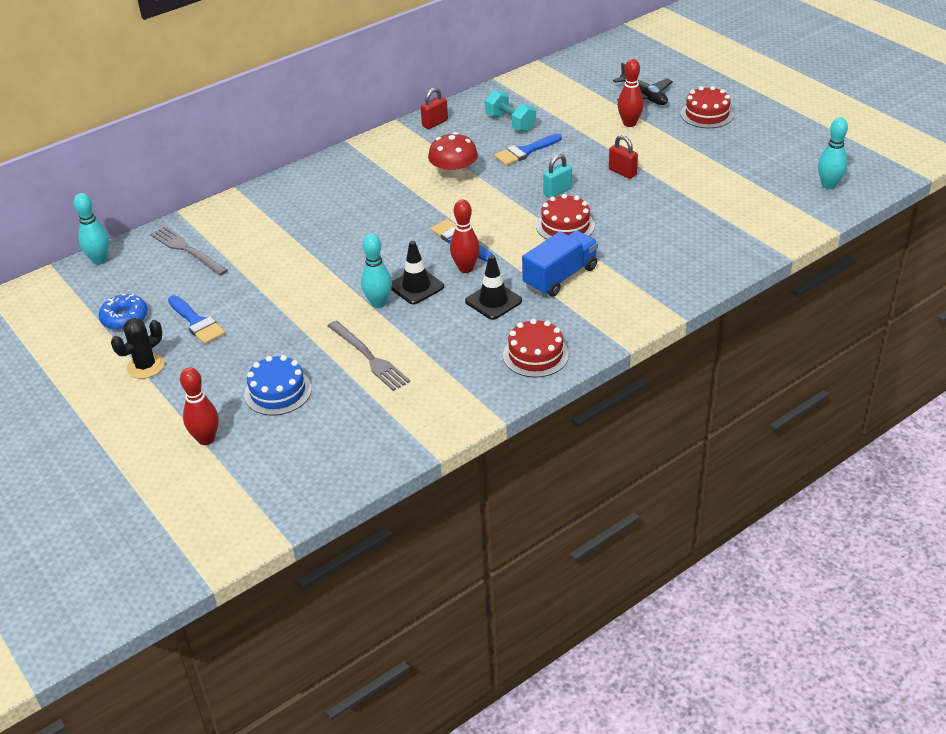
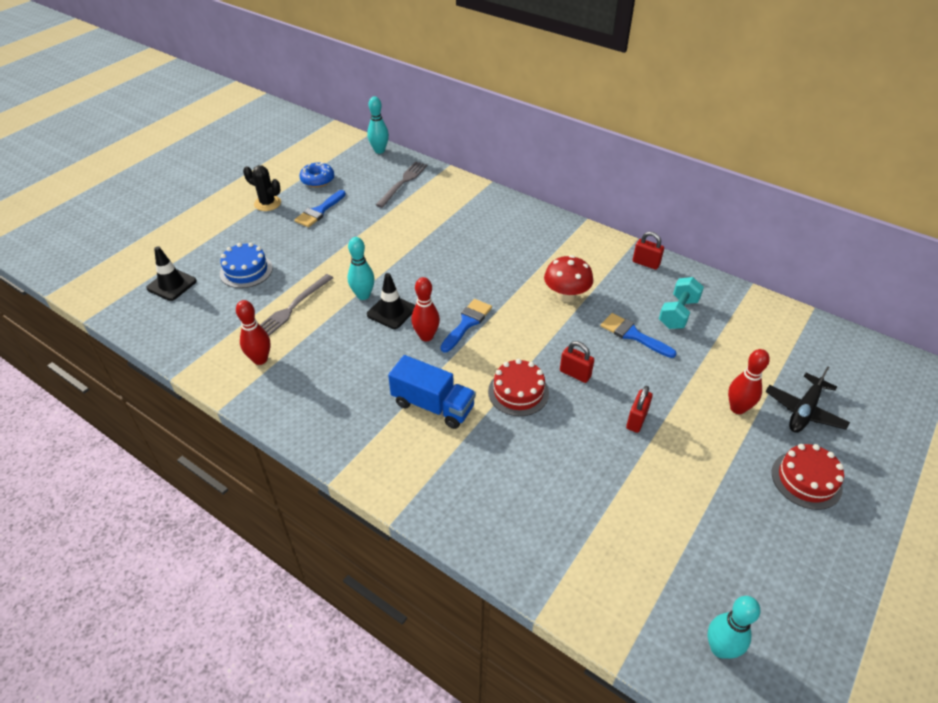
camera: 70 degrees right, 5 degrees up
red bowling pin [180,367,219,445] -> red bowling pin moved to [236,300,271,365]
black traffic cone [465,255,522,320] -> black traffic cone moved to [146,246,197,301]
red cake [503,319,569,377] -> none
turquoise padlock [543,154,572,198] -> red padlock [560,341,594,383]

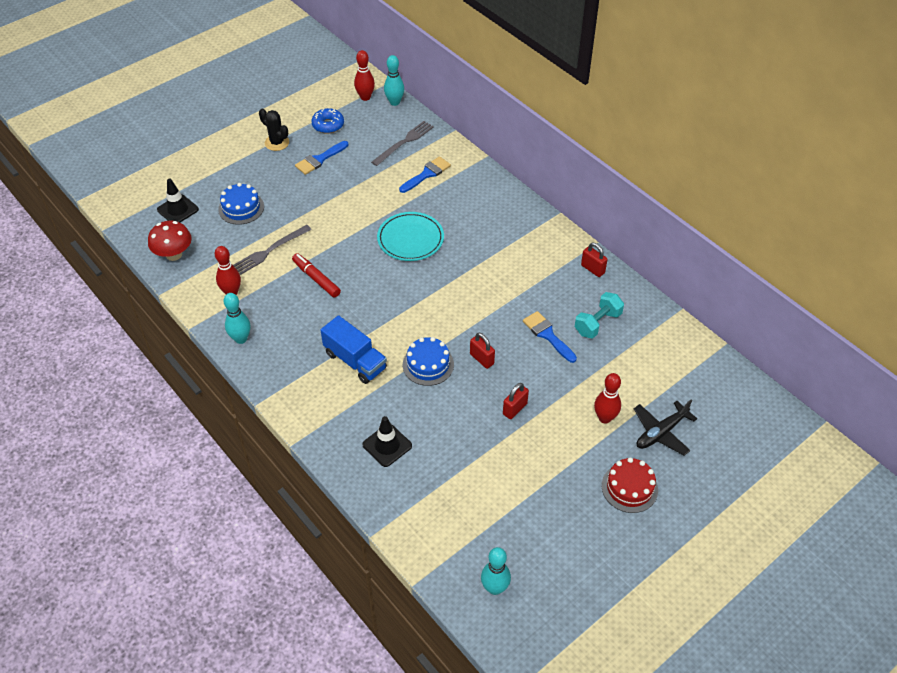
camera: 15 degrees right, 5 degrees up
turquoise bowling pin [348,237,375,300] -> turquoise bowling pin moved to [224,293,250,344]
black traffic cone [367,273,415,329] -> black traffic cone moved to [362,416,412,467]
red bowling pin [411,277,440,341] -> red bowling pin moved to [354,50,375,101]
blue brush [440,299,492,353] -> blue brush moved to [399,156,451,193]
red cake [488,359,549,416] -> blue cake [403,337,454,386]
red mushroom [544,255,593,302] -> red mushroom moved to [148,221,192,261]
none -> red marker [292,253,341,298]
none -> turquoise plate [377,212,444,261]

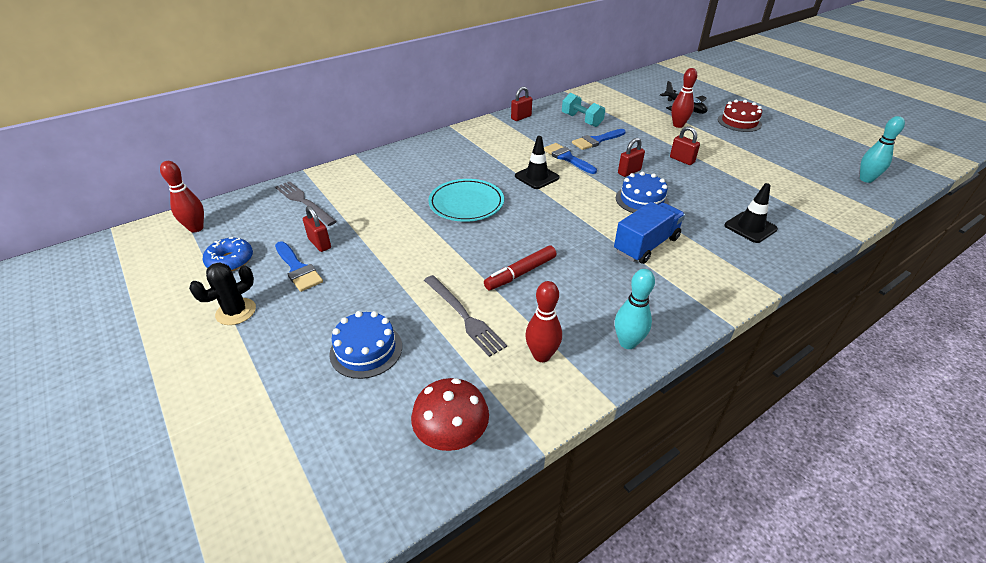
camera: 85 degrees left, 10 degrees down
black traffic cone [157,179,199,222] -> black traffic cone moved to [515,136,559,189]
turquoise bowling pin [384,55,404,106] -> none
blue brush [399,156,451,193] -> blue brush moved to [544,143,597,174]
none -> red padlock [303,206,331,252]

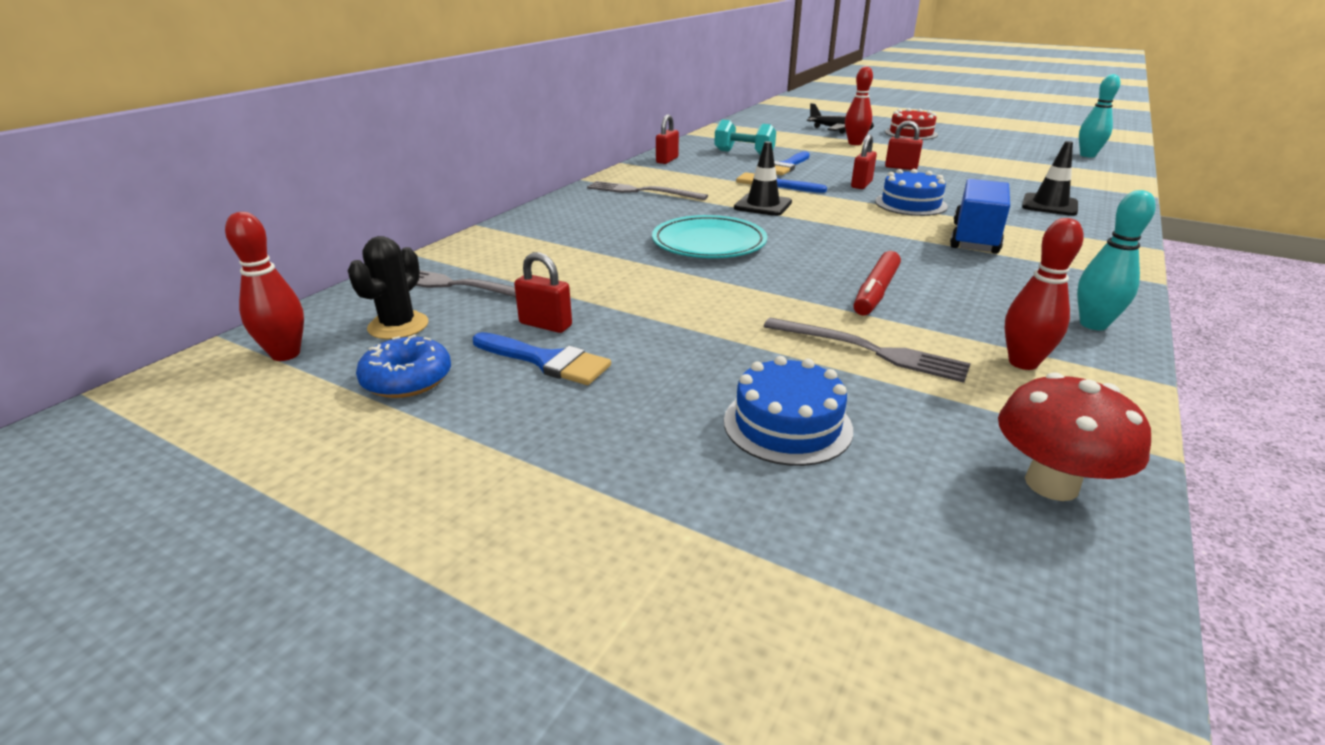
camera: 25 degrees left, 10 degrees down
black cactus [189,262,256,325] -> black cactus moved to [348,236,428,339]
none -> grey fork [587,181,708,200]

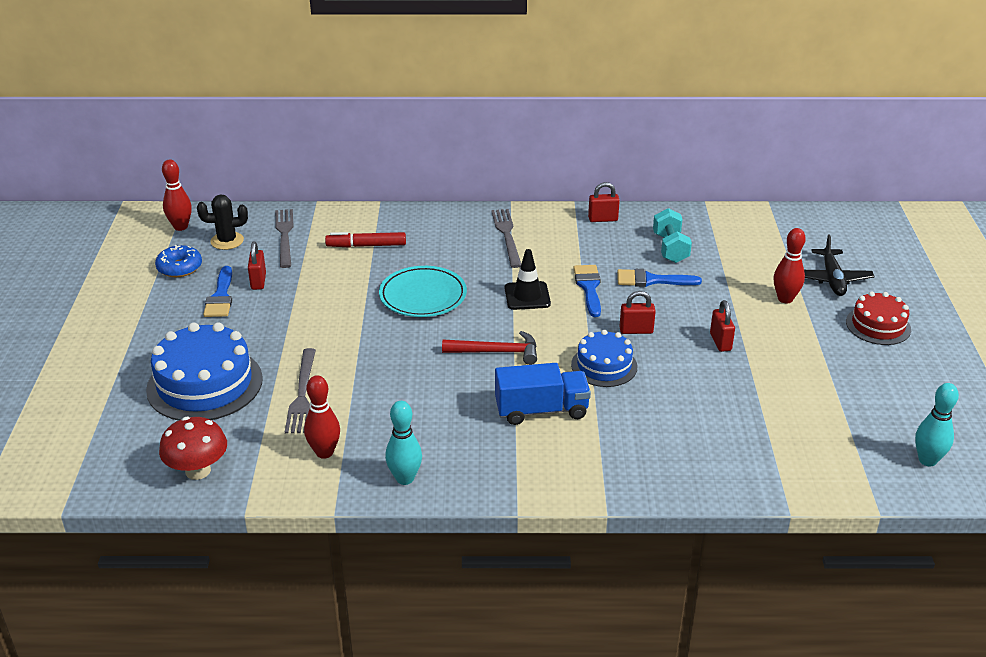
camera: 60 degrees right, 5 degrees up
blue cake [724,356,853,466] -> blue cake [146,322,263,421], size x1.69
red marker [853,251,901,315] -> red marker moved to [325,232,406,248]
black traffic cone [1022,141,1078,216] -> none
none -> red hammer [442,331,537,365]

